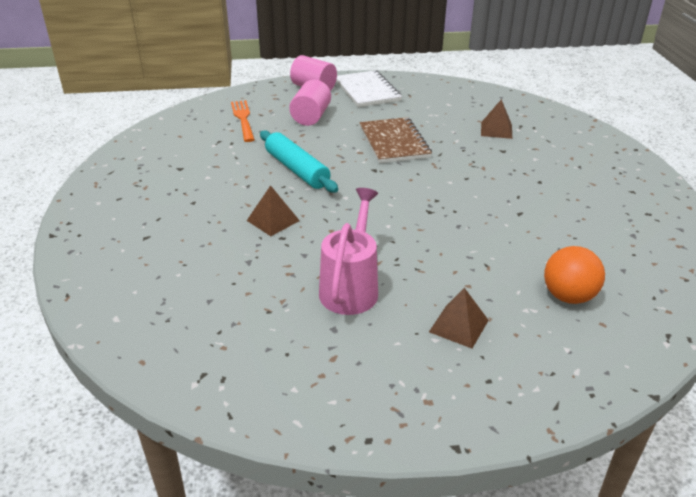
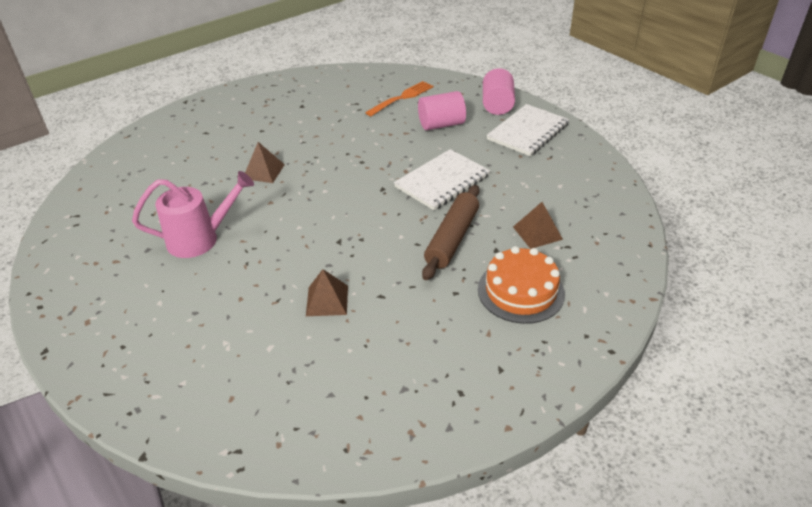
camera: 60 degrees right, 5 degrees up
turquoise rolling pin [260,130,338,193] -> none
brown notebook [359,117,432,163] -> white notebook [394,149,490,210]
brown pyramid [429,288,489,348] -> brown pyramid moved to [306,269,348,316]
orange ball [544,246,605,304] -> none
none -> brown rolling pin [422,185,480,280]
none -> orange cake [478,246,565,324]

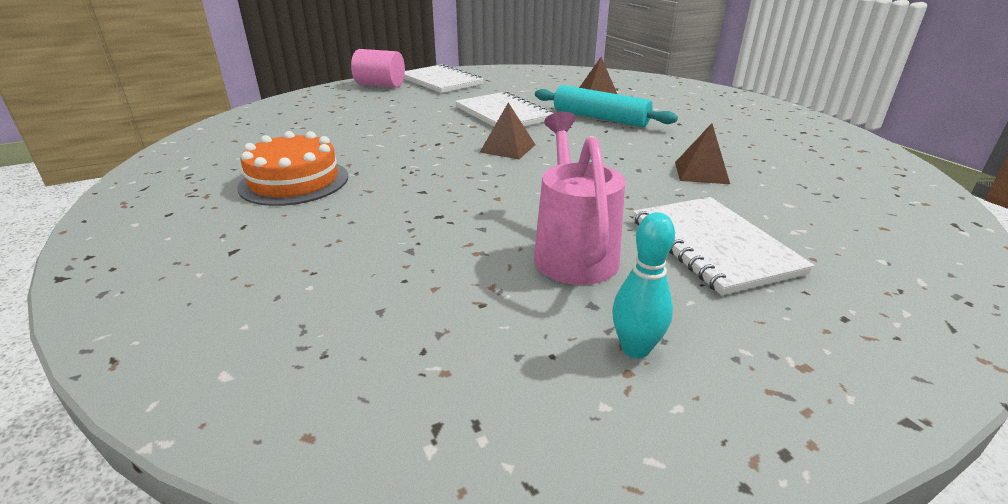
camera: 80 degrees left, 10 degrees down
brown pyramid [245,142,285,183] -> brown pyramid moved to [480,103,536,159]
orange fork [365,81,433,116] -> none
pink cylinder [418,91,466,130] -> none
brown rolling pin [422,185,480,280] -> turquoise rolling pin [535,85,678,127]
orange cake [478,246,565,324] -> orange cake moved to [237,131,348,206]
none -> turquoise bowling pin [612,212,675,358]
none -> white notebook [633,197,814,295]

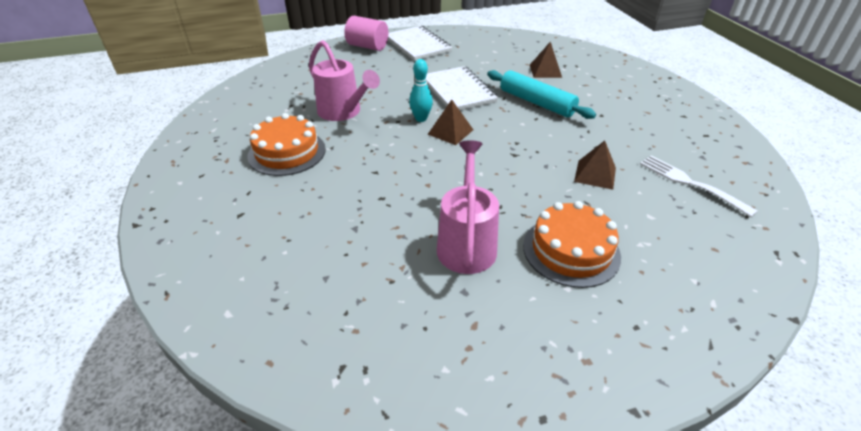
camera: 10 degrees right, 10 degrees up
turquoise bowling pin [612,212,675,358] -> turquoise bowling pin moved to [409,59,433,122]
white notebook [633,197,814,295] -> orange cake [523,201,621,288]
none -> pink watering can [309,40,380,121]
none -> white fork [640,155,757,217]

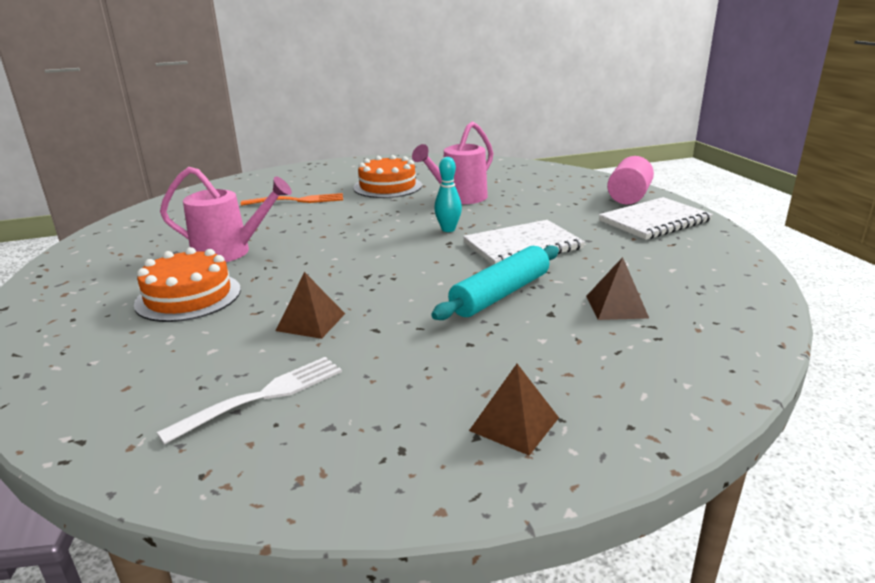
camera: 90 degrees right, 15 degrees down
brown pyramid [428,100,473,145] -> brown pyramid moved to [469,364,559,455]
none -> orange fork [241,193,343,206]

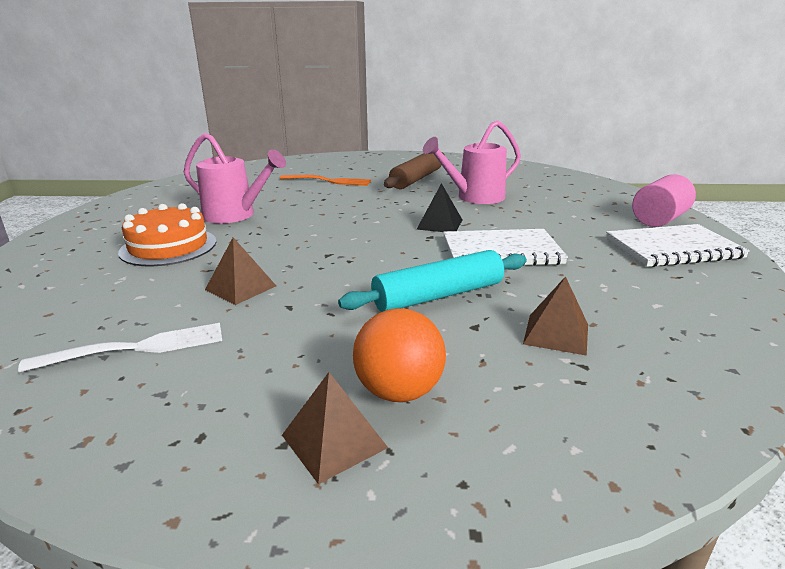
camera: 20 degrees right, 0 degrees up
orange cake [353,155,422,198] -> brown rolling pin [384,153,445,189]
turquoise bowling pin [434,157,462,232] -> black pyramid [416,183,462,232]
none -> orange ball [353,308,446,402]

